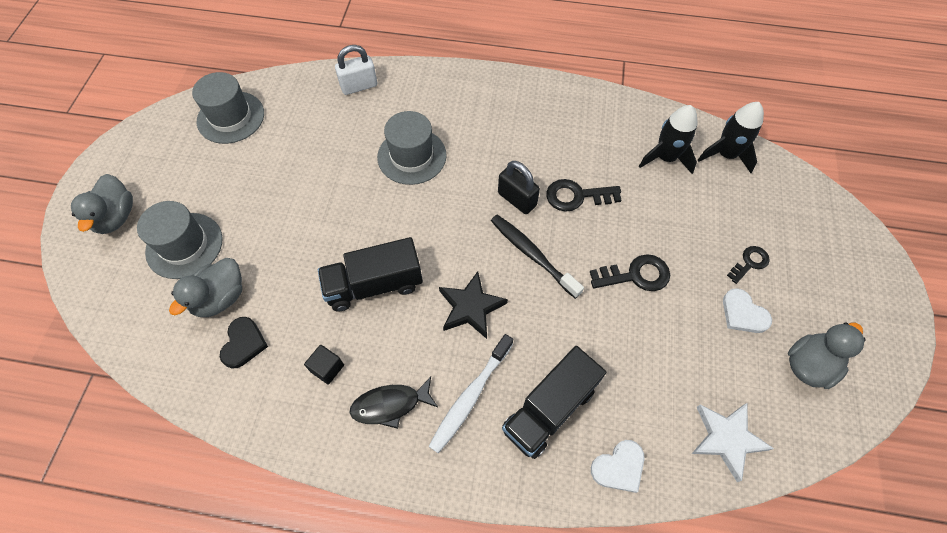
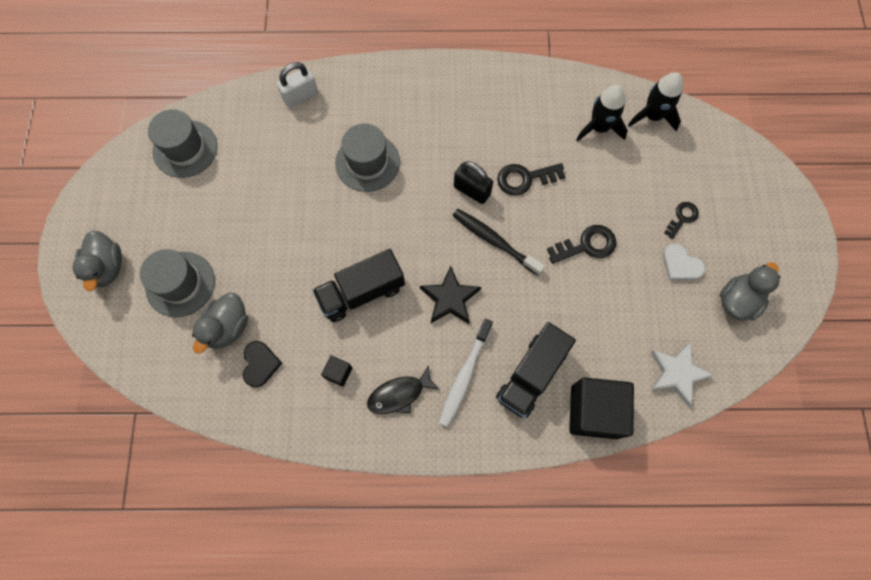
camera: 10 degrees left, 10 degrees up
white heart [591,440,645,493] -> black cube [569,377,634,439]

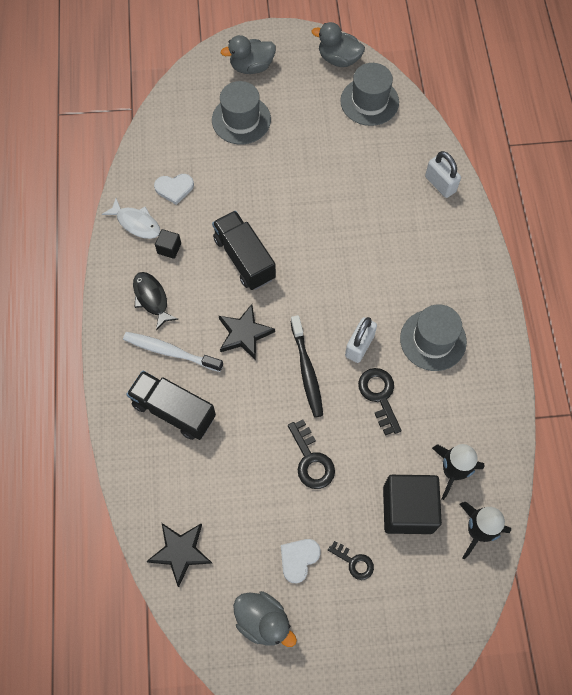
camera: 85 degrees right, 5 degrees down
grey duck [192,292,248,354] -> grey duck moved to [312,22,365,67]
black heart [243,341,282,387] -> white heart [154,174,194,205]
grey hat [335,123,400,192] -> grey hat moved to [400,304,467,371]
black toothbrush [453,209,545,276] -> black toothbrush turned 135 degrees clockwise [291,315,323,418]
black padlock [454,161,493,204] -> white padlock [345,317,377,363]
black cube [569,377,634,439] -> black cube moved to [383,475,442,534]
white star [650,342,715,407] -> black star [147,523,212,587]
none -> white fish [102,198,161,239]

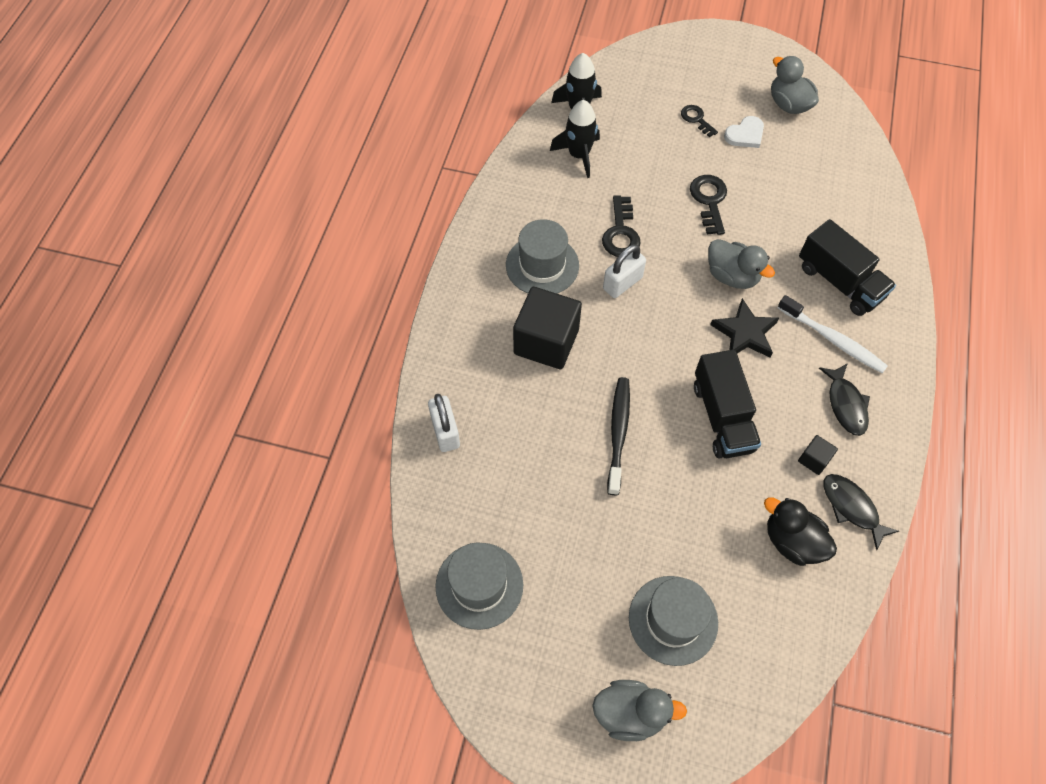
camera: 160 degrees left, 5 degrees down
white fish [102,198,161,239] -> black fish [823,474,899,551]
black star [147,523,212,587] -> none
white heart [154,174,194,205] -> black duck [764,497,837,566]
black toothbrush [291,315,323,418] -> black toothbrush moved to [607,377,630,495]
grey duck [312,22,365,67] -> grey duck moved to [708,239,775,289]
black cube [383,475,442,534] -> black cube moved to [513,287,582,369]

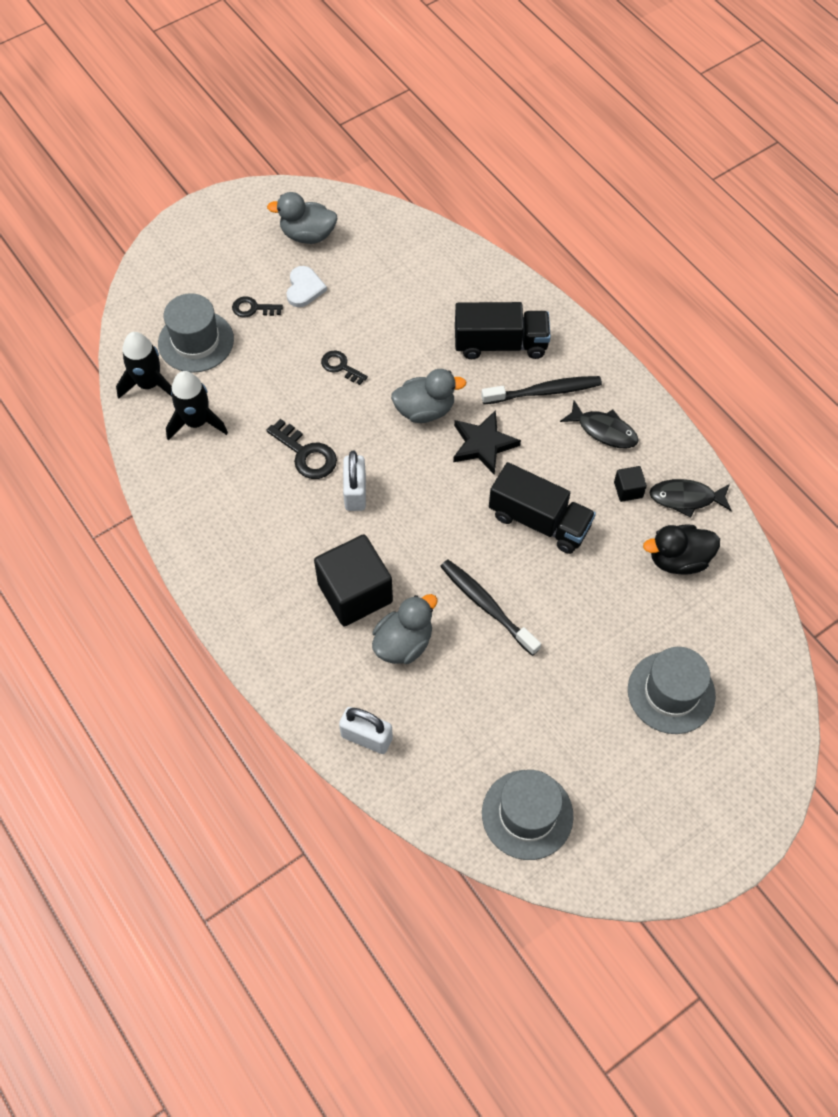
camera: 50 degrees left, 0 degrees up
grey hat [506,219,579,294] -> grey hat moved to [158,293,234,373]
grey duck [592,680,687,741] -> grey duck moved to [372,594,438,664]
black key [690,175,727,235] -> black key [321,350,368,385], size x0.65
white toothbrush [778,295,888,373] -> black toothbrush [481,376,602,404]

